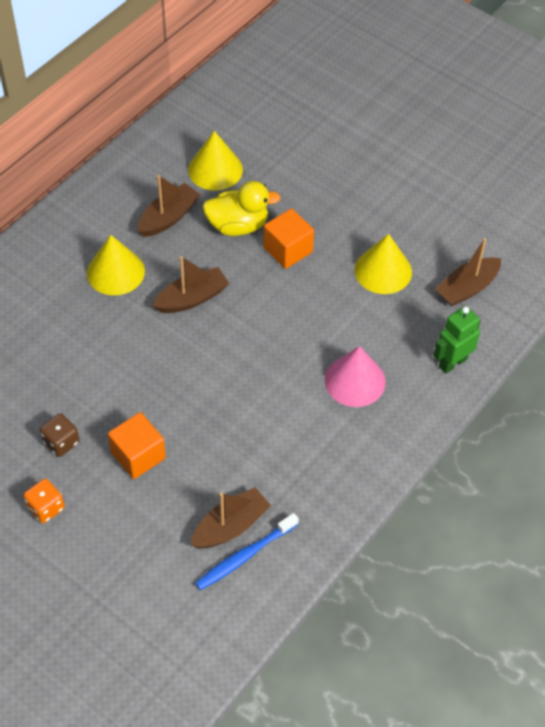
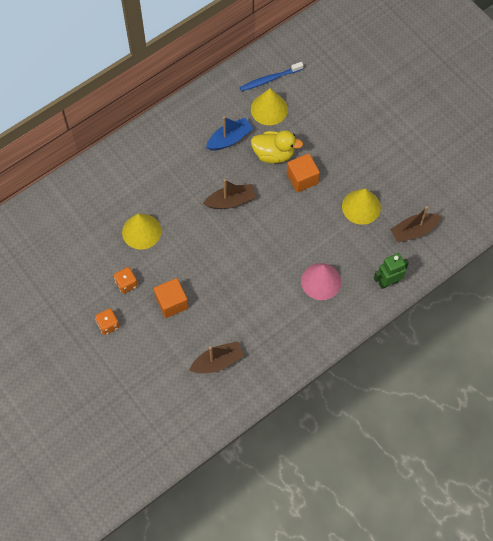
camera: 15 degrees right, 10 degrees up
brown dice [40,413,80,457] -> orange dice [114,267,138,294]
yellow cone [87,235,145,295] -> yellow cone moved to [122,214,161,249]
brown boat [138,175,201,237] -> blue boat [206,117,253,151]
blue toothbrush [195,513,299,590] -> blue toothbrush moved to [240,62,304,91]

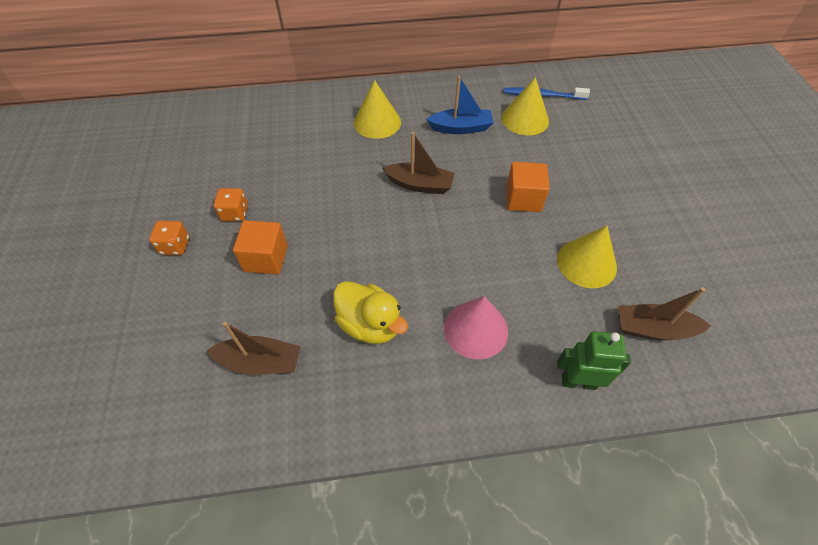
camera: 30 degrees right, 10 degrees down
yellow cone [122,214,161,249] -> yellow cone moved to [354,80,401,139]
yellow duck [251,130,303,163] -> yellow duck moved to [333,281,408,344]

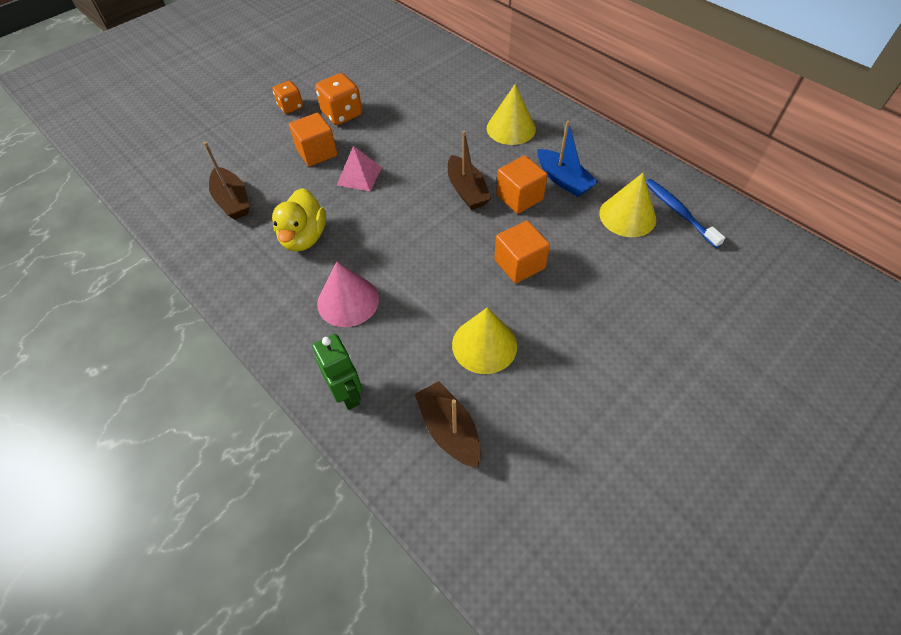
camera: 55 degrees right, 0 degrees up
orange dice [213,188,248,221] -> orange dice [315,73,362,125], size x1.53
none -> pink pyramid [337,146,382,191]
none -> orange cube [496,155,548,214]

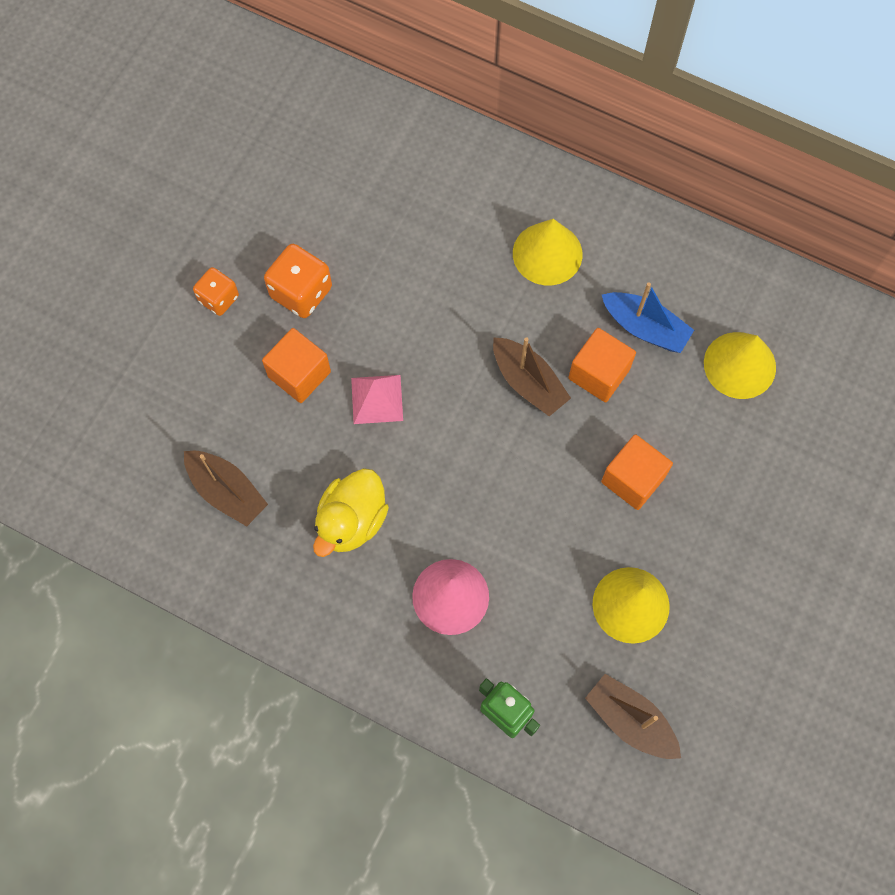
camera: 20 degrees left, 15 degrees up
yellow duck [272,188,326,252] -> yellow duck turned 45 degrees clockwise [313,468,389,557]
blue toothbrush [646,179,725,248] -> none

